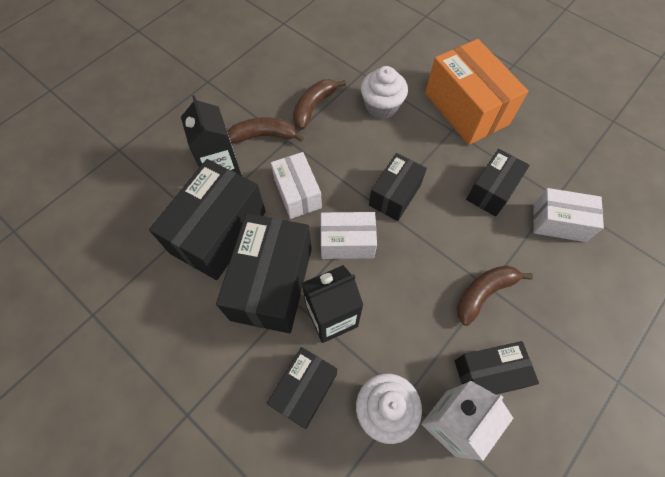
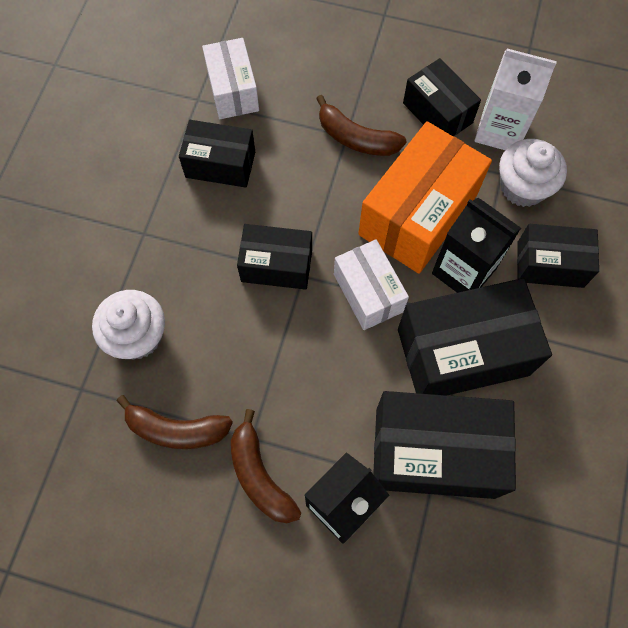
camera: 115 degrees left, 5 degrees up
white box [271,152,322,219] -> none
orange box [425,39,528,145] -> orange box moved to [358,121,492,274]

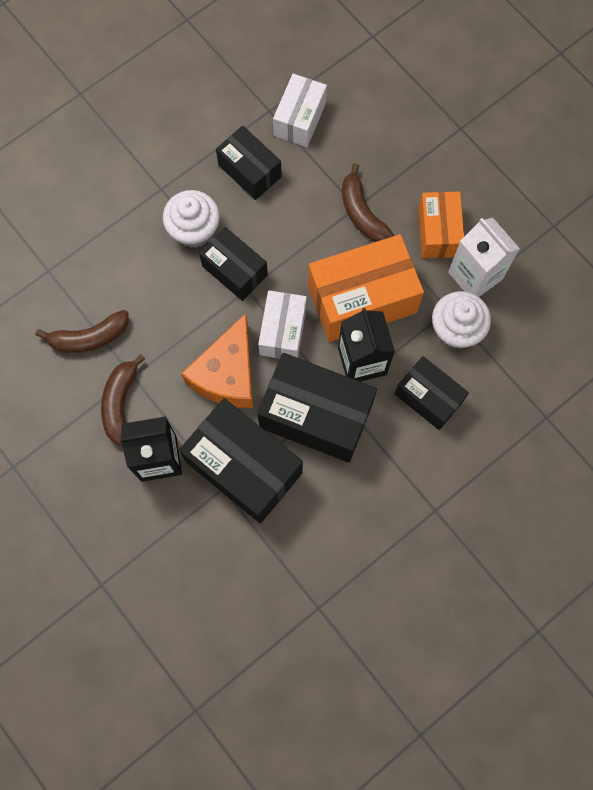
camera: 35 degrees right, 5 degrees up
white cupcake [92,290,165,359] -> white cupcake moved to [163,190,220,248]
brown banana [117,395,233,449] -> brown banana turned 60 degrees counterclockwise [36,310,129,353]
black box [403,58,481,137] -> orange box [418,191,464,258]
none -> orange cheese [181,313,253,408]

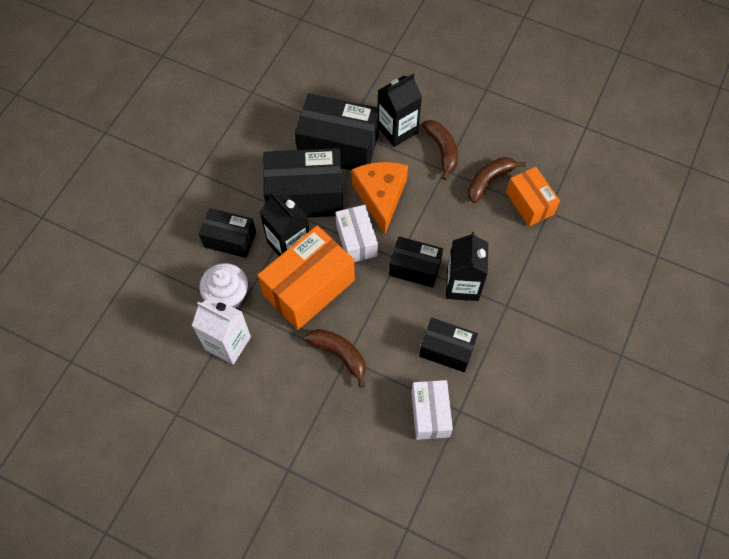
camera: 155 degrees right, 10 degrees down
white cupcake [163,190,220,248] -> black carton [446,232,488,301]
orange box [418,191,464,258] -> orange box moved to [506,167,560,226]

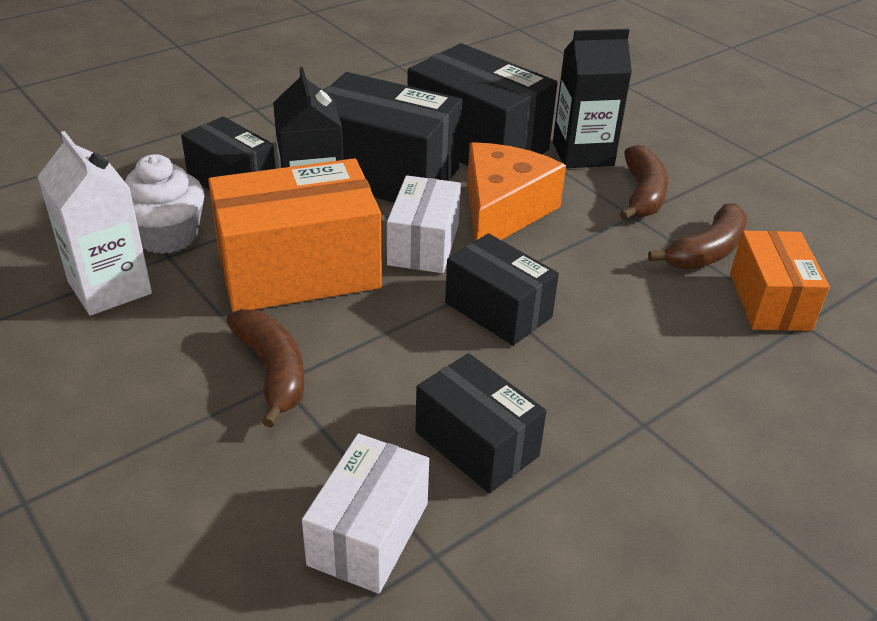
camera: 25 degrees right, 25 degrees down
black carton [446,232,488,301] -> none
brown banana [467,157,526,203] -> brown banana turned 150 degrees clockwise [648,203,747,269]

